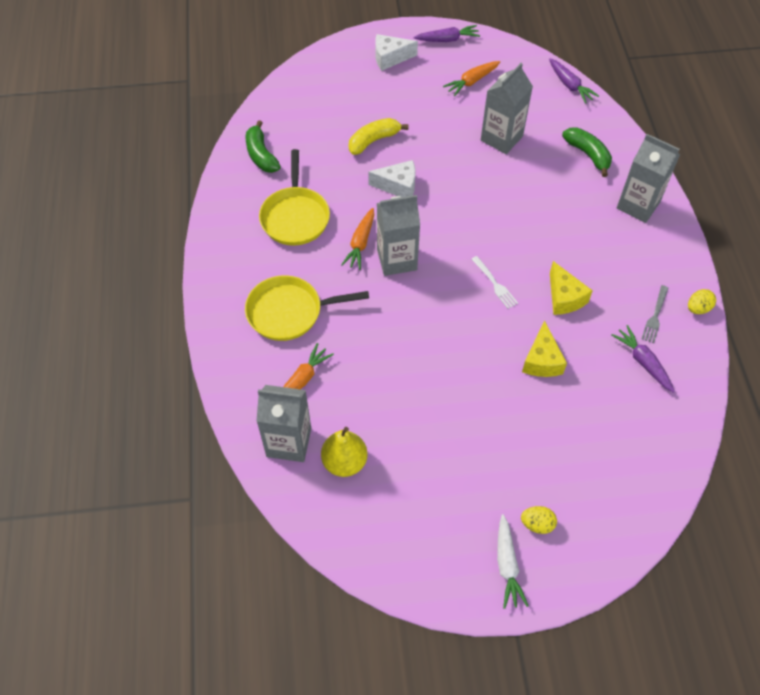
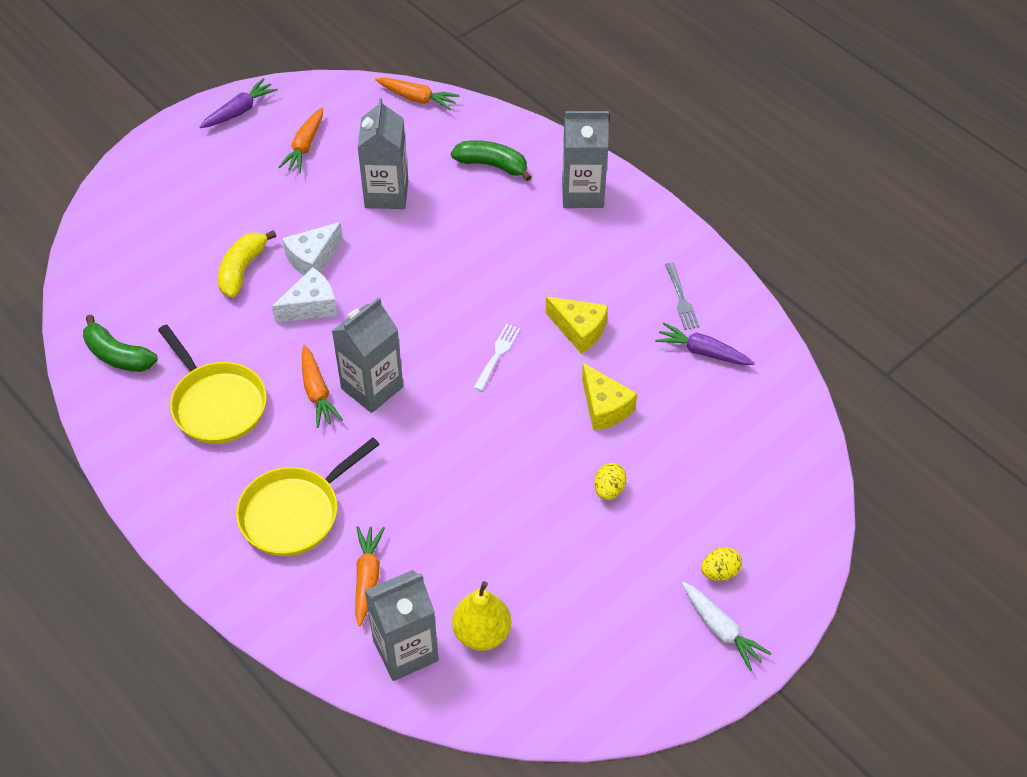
camera: 35 degrees left, 5 degrees down
white cheese [375,34,418,71] -> white cheese moved to [282,222,343,275]
white fork [471,256,518,309] -> white fork turned 90 degrees counterclockwise [473,324,520,391]
purple carrot [549,58,599,104] -> orange carrot [375,77,460,111]
yellow egg [688,289,716,314] -> yellow egg moved to [594,463,626,500]

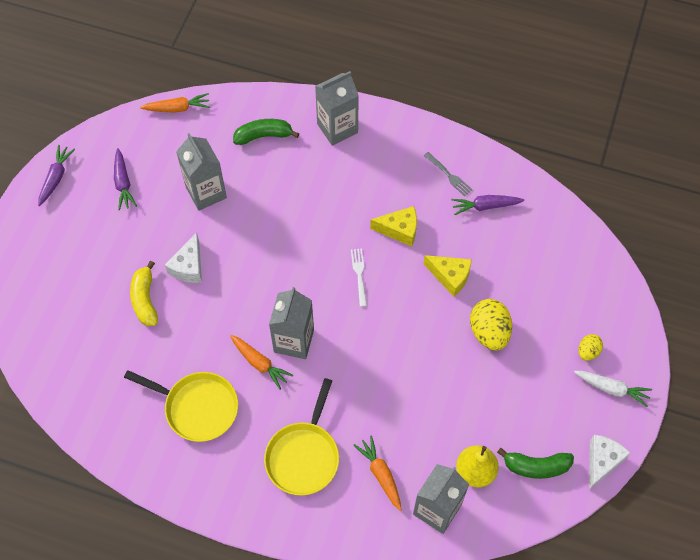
camera: 30 degrees left, 10 degrees up
green banana [83,315,158,372] -> green banana moved to [497,448,574,479]
white cheese [272,267,337,323] -> white cheese moved to [589,435,630,490]
orange carrot [278,108,323,173] -> purple carrot [114,148,137,210]
yellow egg [594,463,626,500] -> yellow egg [470,299,512,350], size x1.84

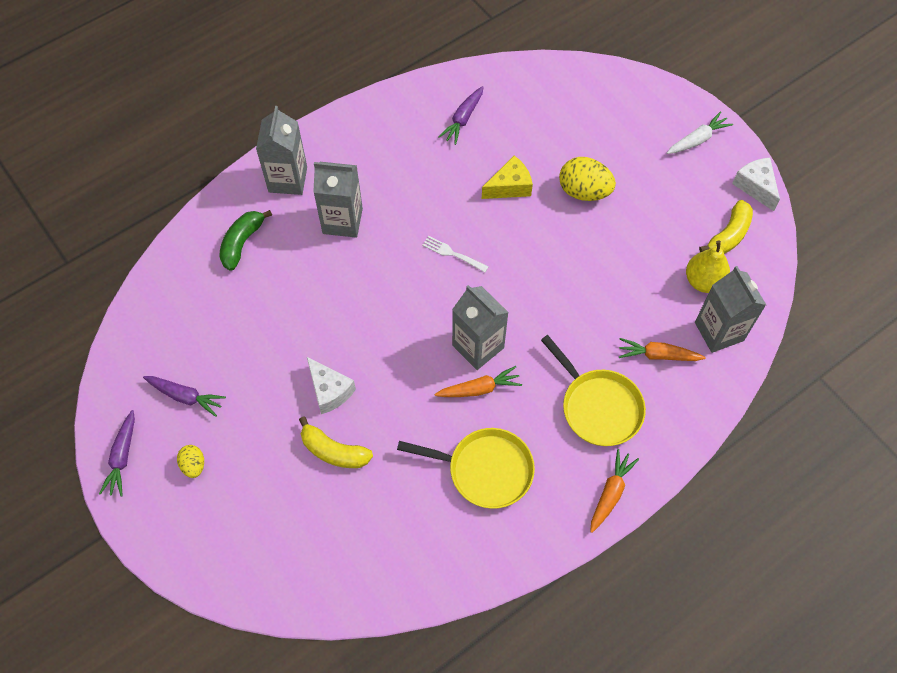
camera: 55 degrees left, 0 degrees up
purple carrot [38,145,75,206] -> purple carrot turned 135 degrees counterclockwise [99,410,135,496]
yellow pan [124,370,238,442] -> yellow pan turned 45 degrees clockwise [397,428,535,509]
orange carrot [140,93,210,113] -> orange carrot moved to [590,449,639,533]
grey carton [176,133,227,211] -> grey carton moved to [313,162,363,238]
yellow cheese [370,206,417,247] -> none
grey fork [424,152,473,196] -> none
green banana [497,448,574,479] -> yellow banana [699,200,753,254]
yellow egg [579,334,603,361] -> yellow egg moved to [177,445,204,478]

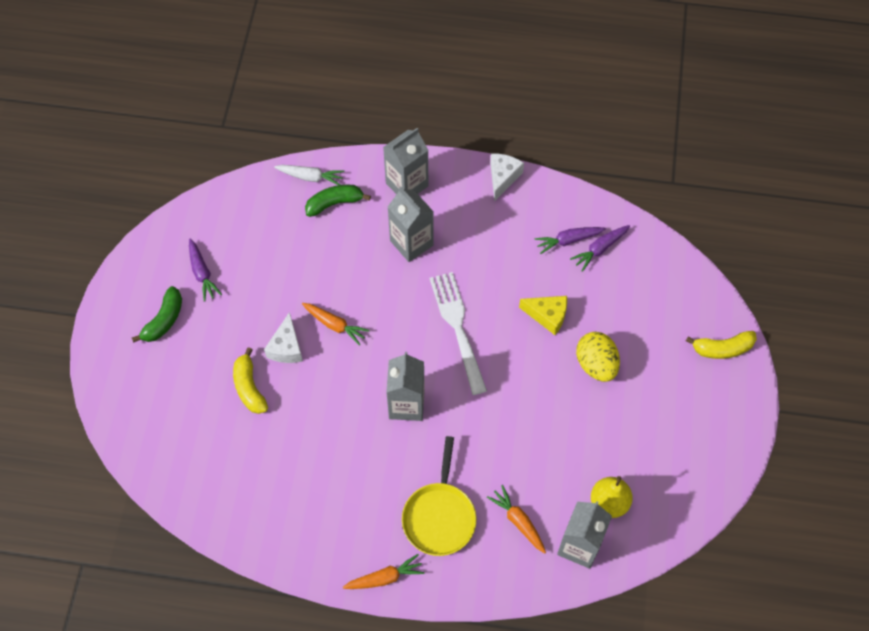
camera: 45 degrees right, 0 degrees up
purple carrot [99,410,135,496] -> purple carrot moved to [570,225,630,272]
yellow egg [177,445,204,478] -> green banana [132,286,182,343]
yellow pan [397,428,535,509] -> none
white fork [422,236,488,272] -> white fork [430,272,487,395], size x2.11
orange carrot [435,366,522,397] -> orange carrot moved to [302,303,370,346]
white carrot [667,112,733,154] -> white carrot moved to [274,165,344,185]
yellow banana [699,200,753,254] -> yellow banana moved to [686,331,757,359]
white cheese [732,158,780,211] -> white cheese moved to [490,154,524,201]

